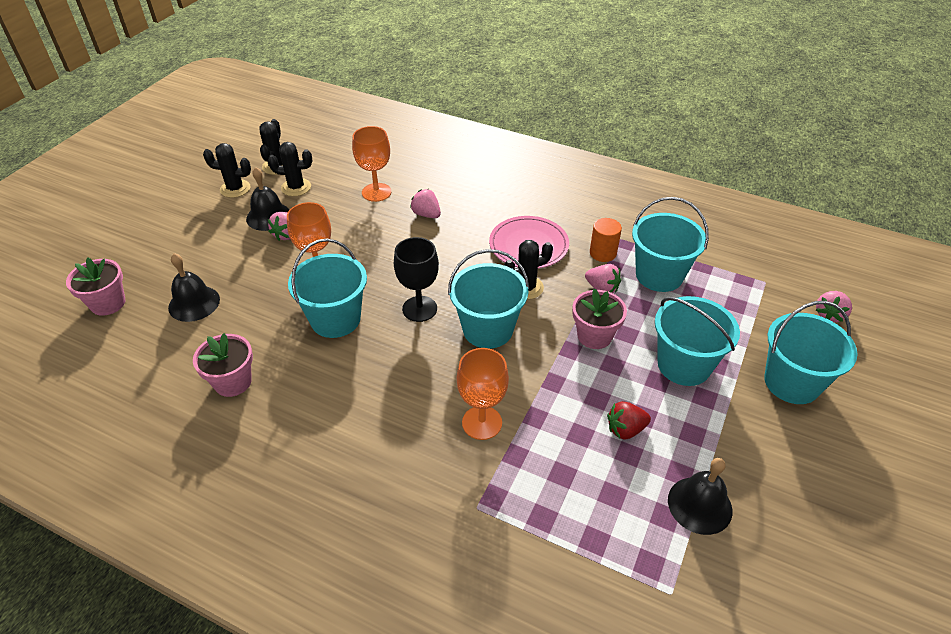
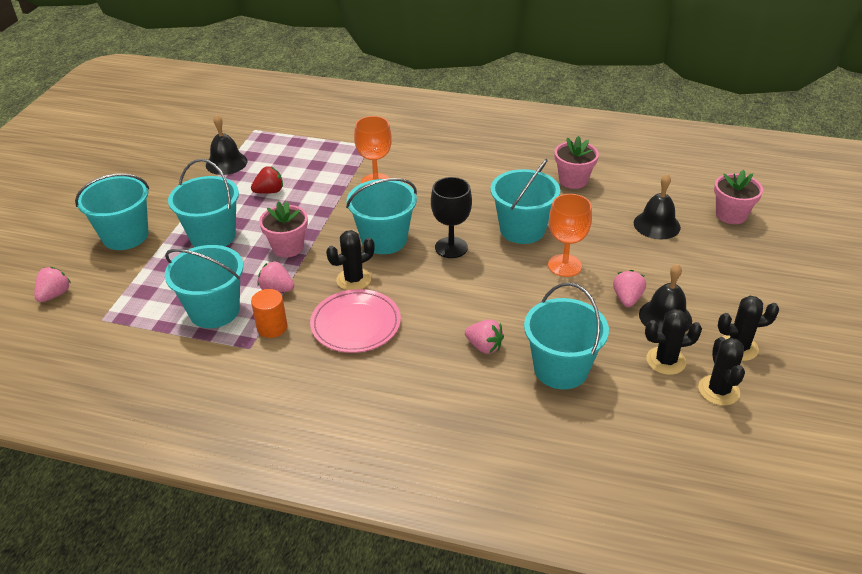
camera: 170 degrees right, 5 degrees down
orange goblet [352,126,391,202] -> turquoise bucket [524,283,609,389]

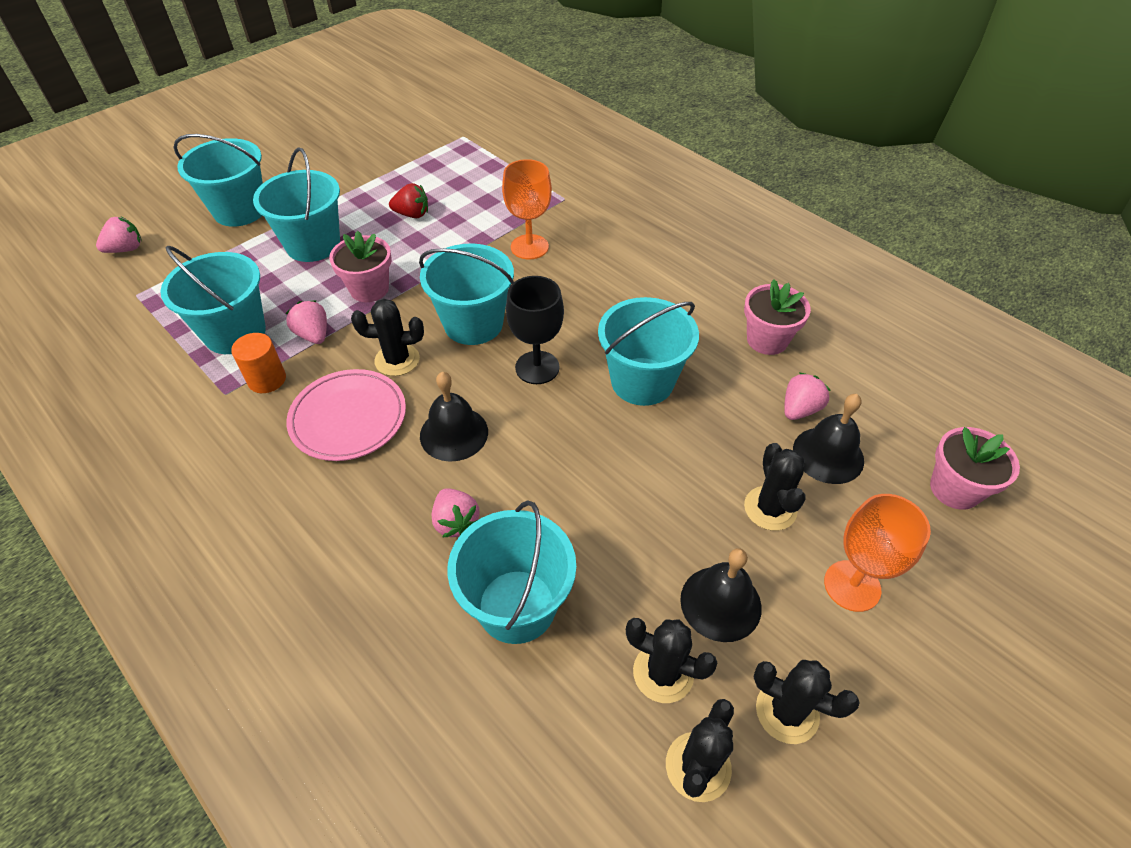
camera: 30 degrees right, 10 degrees up
black bell [206,114,248,175] -> black bell moved to [420,372,488,462]
orange goblet [548,194,592,277] -> orange goblet moved to [824,494,931,612]
pink strawberry [613,270,646,307] -> pink strawberry moved to [784,372,831,420]
none -> black cactus [744,443,805,531]

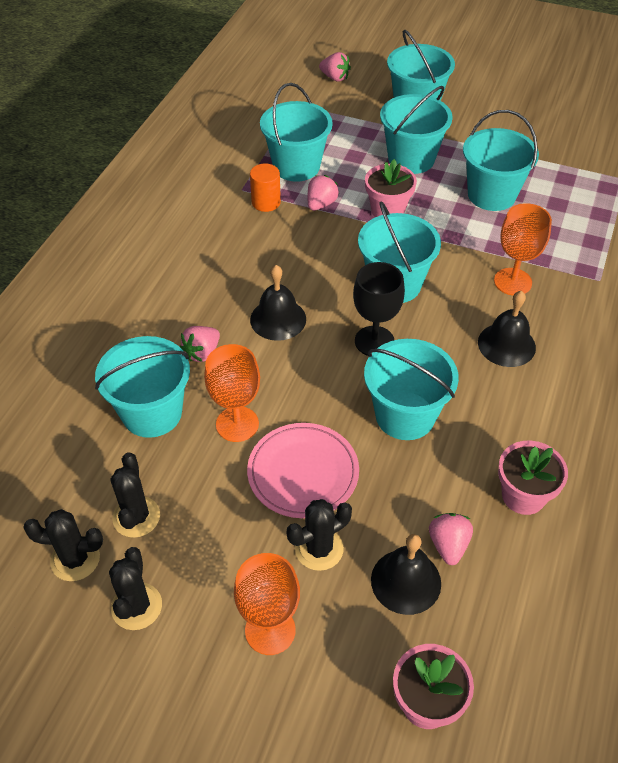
camera: 65 degrees right, 0 degrees up
pink plate [286,369,406,461] -> pink plate moved to [247,423,359,518]
black cactus [351,299,424,376] -> none
red strawberry [389,183,428,218] -> turquoise bucket [463,110,539,211]
black bell [680,548,762,642] -> black bell moved to [478,291,536,367]
pink strawberry [784,372,831,420] -> pink strawberry turned 105 degrees counterclockwise [429,513,473,565]
none -> orange goblet [204,344,260,442]

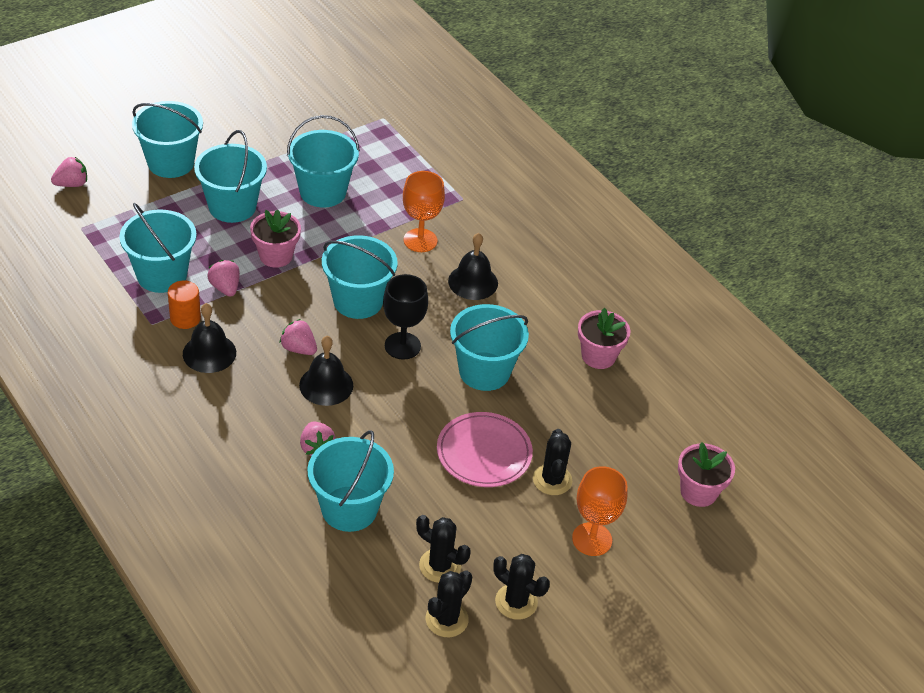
camera: 60 degrees left, 5 degrees down
orange goblet [204,344,260,442] -> none
black bell [371,534,441,615] -> black bell moved to [183,303,236,373]
pink strawberry [429,513,473,565] -> pink strawberry moved to [280,319,317,355]

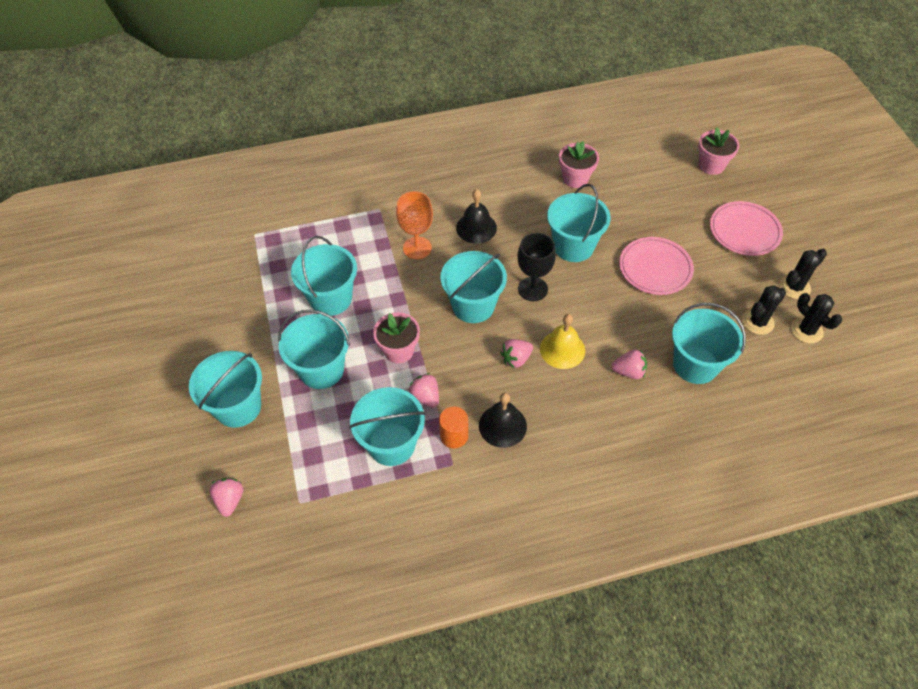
camera: 65 degrees left, 10 degrees up
pink strawberry [207,260,240,297] -> pink strawberry turned 60 degrees clockwise [409,373,439,408]
black bell [299,336,353,406] -> yellow bell [540,314,585,369]
black cactus [533,429,572,495] -> none
orange goblet [572,466,628,556] -> pink plate [710,201,783,256]

